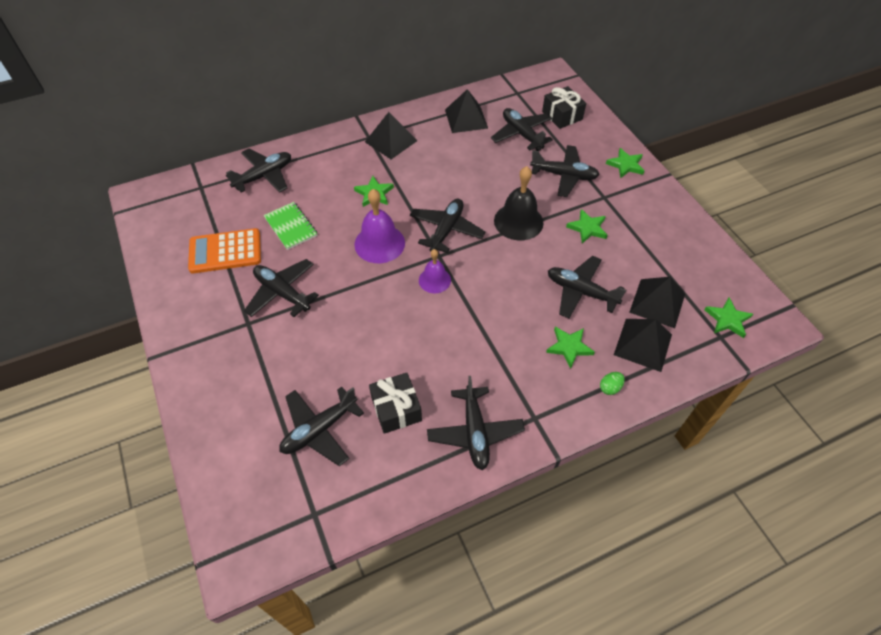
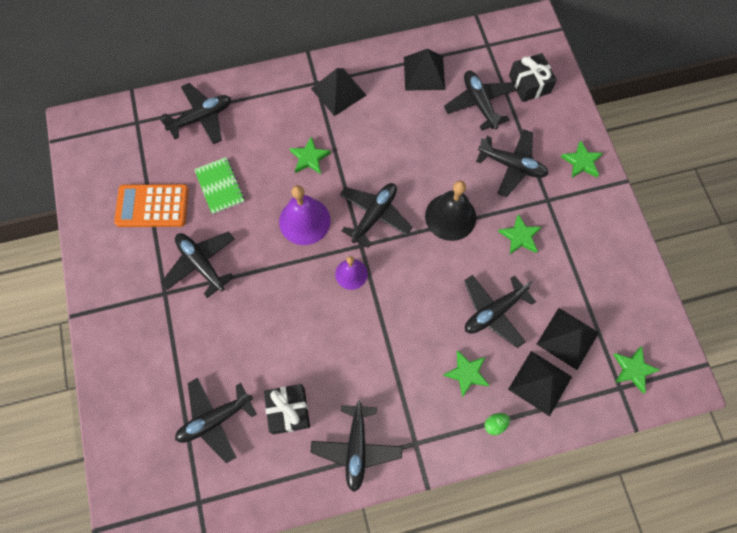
camera: 10 degrees right, 15 degrees up
black plane [548,256,626,319] -> black plane turned 75 degrees counterclockwise [464,275,536,348]

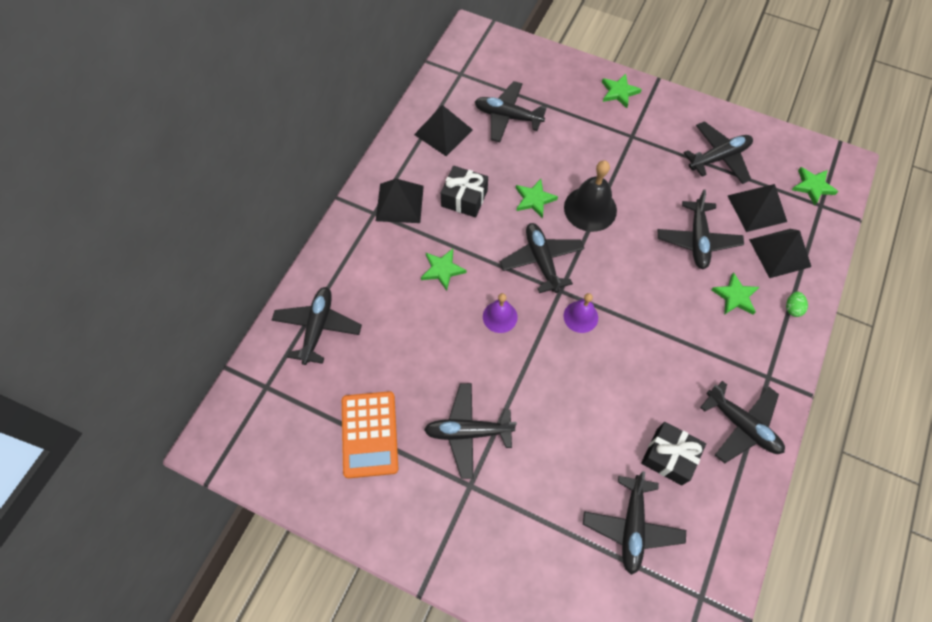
camera: 50 degrees left, 5 degrees down
orange calculator [114,184,189,227] -> orange calculator turned 45 degrees counterclockwise [342,391,398,478]
green notebook [194,157,245,214] -> none
purple bell [279,185,331,245] -> purple bell [483,293,518,333], size x0.61
black plane [476,129,548,197] -> black plane moved to [684,121,753,184]
green star [498,214,541,254] -> green star moved to [516,179,558,218]
black gift [509,53,557,102] -> black gift moved to [441,166,488,217]

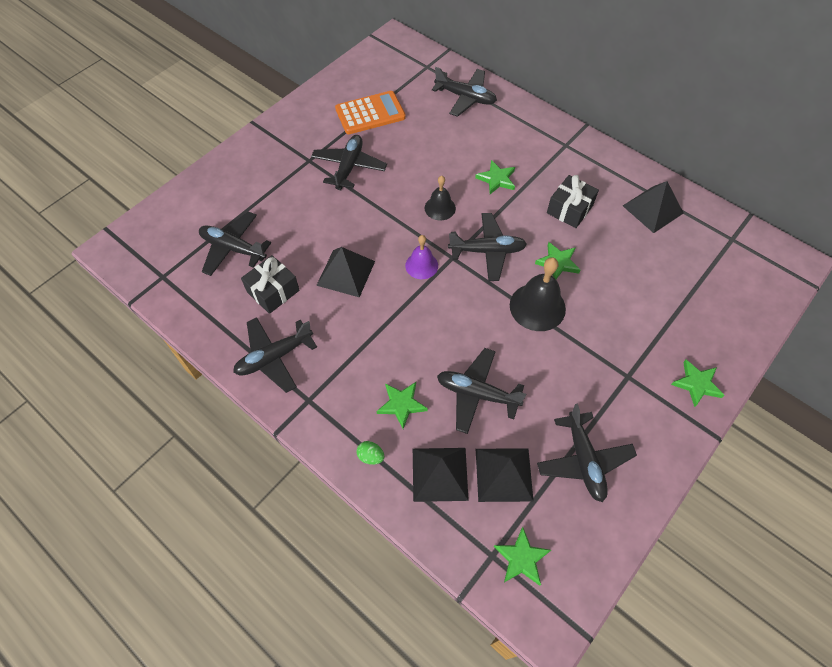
camera: 105 degrees right, 5 degrees down
orange calculator [342,391,398,478] -> orange calculator turned 150 degrees clockwise [335,91,406,134]
black pyramid [376,179,424,223] -> black pyramid moved to [316,247,375,298]
black plane [475,81,547,142] -> none
purple bell [483,293,518,333] -> black bell [425,176,456,221]

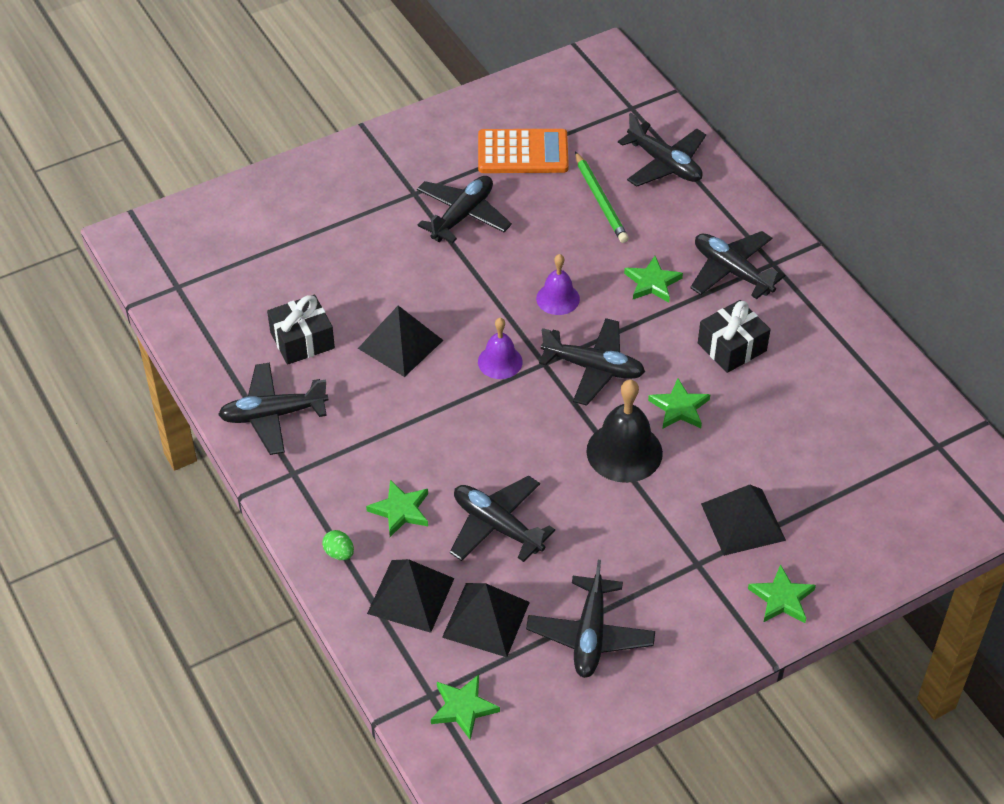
camera: 20 degrees right, 10 degrees down
black plane [199,211,271,276] -> black plane moved to [690,231,785,299]
black bell [425,176,456,221] -> purple bell [536,254,580,315]
black pyramid [623,181,684,233] -> black pyramid moved to [701,485,786,556]
none -> green pencil [575,151,629,243]

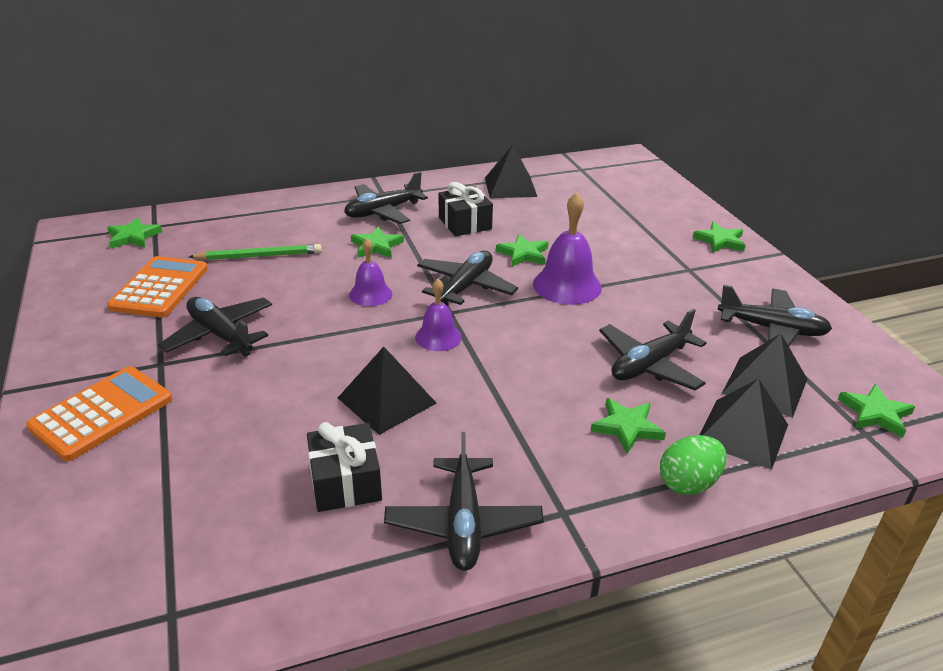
camera: 80 degrees left, 15 degrees down
green egg [322,530,354,560] -> green egg [660,435,727,495], size x1.66
black bell [586,379,663,483] -> purple bell [533,192,602,305]
black plane [618,113,706,187] -> none
black pyramid [701,485,786,556] -> black pyramid moved to [485,145,537,198]
none -> orange calculator [26,366,172,461]
none -> green star [107,217,163,249]

